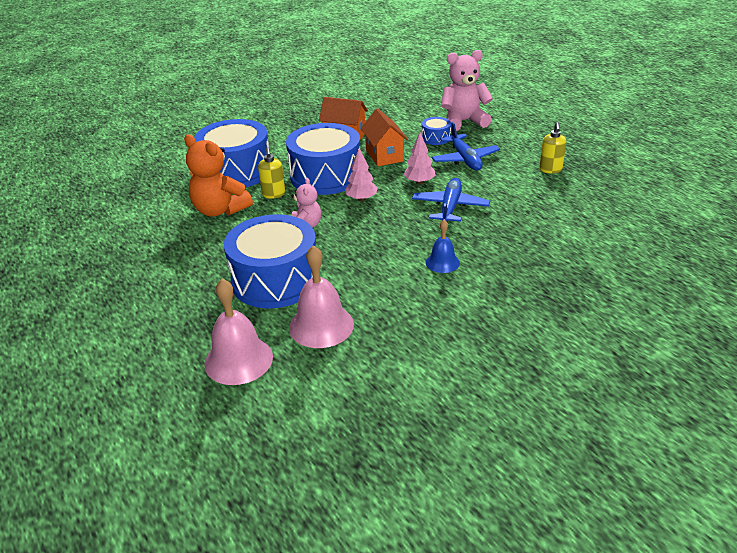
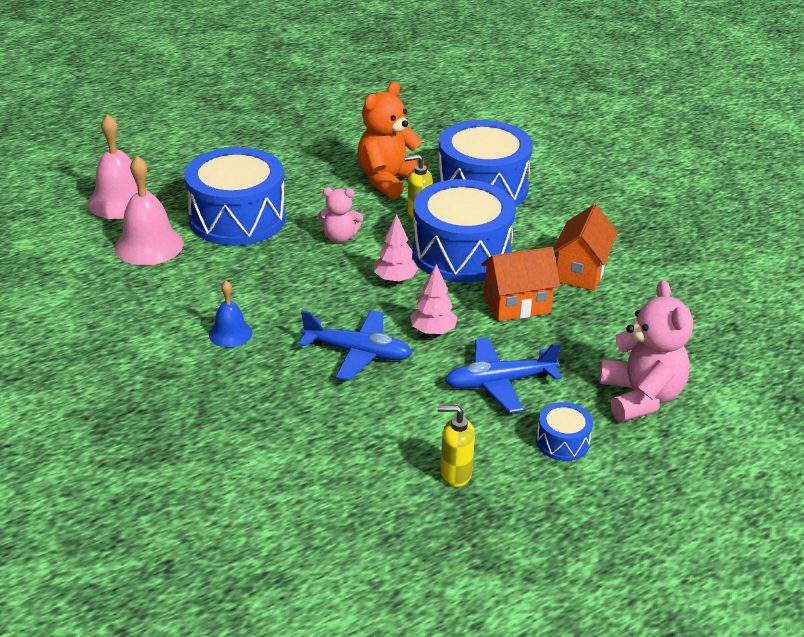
camera: 90 degrees right, 0 degrees up
blue drum [422,117,451,145] -> blue drum moved to [536,402,593,461]

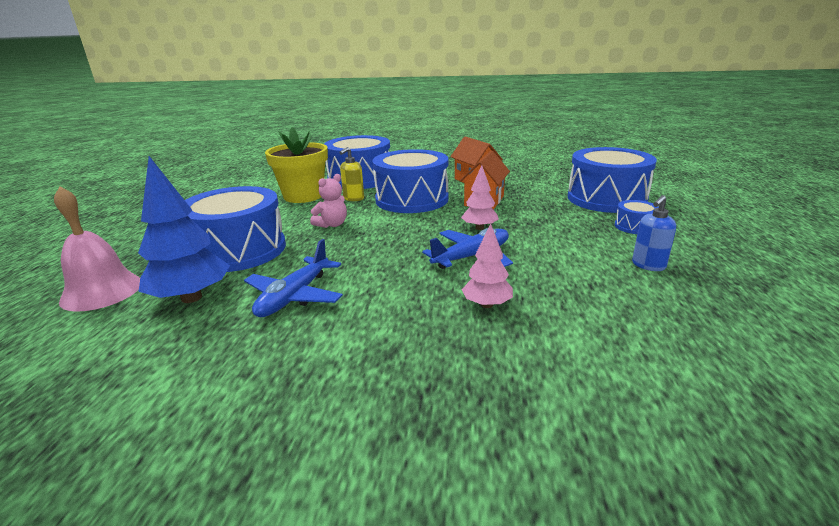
camera: 50 degrees left, 10 degrees down
pink bell [115,156,183,265] -> blue tree [138,156,230,303]
blue bell [209,281,252,347] -> none
orange teddy bear [357,82,428,199] -> yellow flower pot [265,127,328,203]
pink tree [374,214,418,283] -> pink tree moved to [462,224,513,308]
yellow soap dispenser [438,405,475,487] -> blue soap dispenser [632,195,676,271]
blue plane [445,337,562,413] -> blue plane moved to [244,239,343,317]
pink teddy bear [599,280,693,422] -> blue drum [568,147,657,213]

